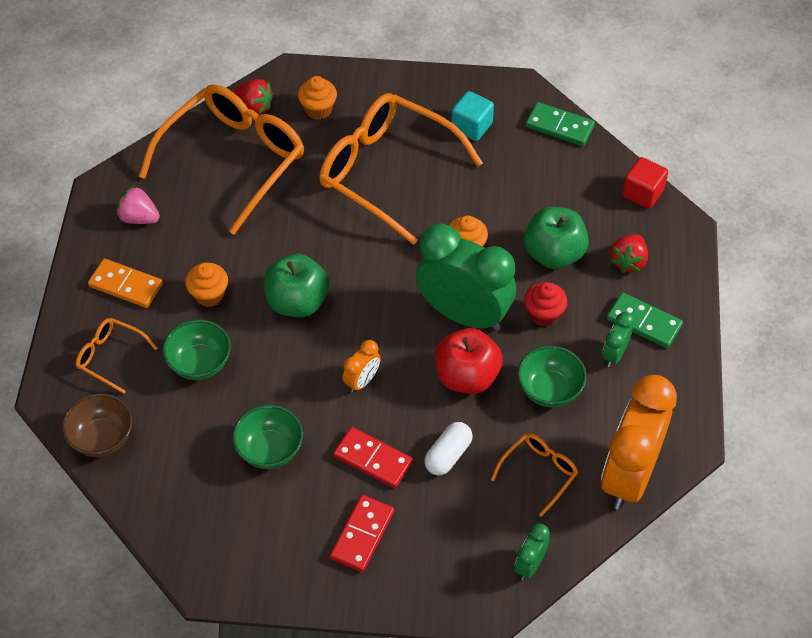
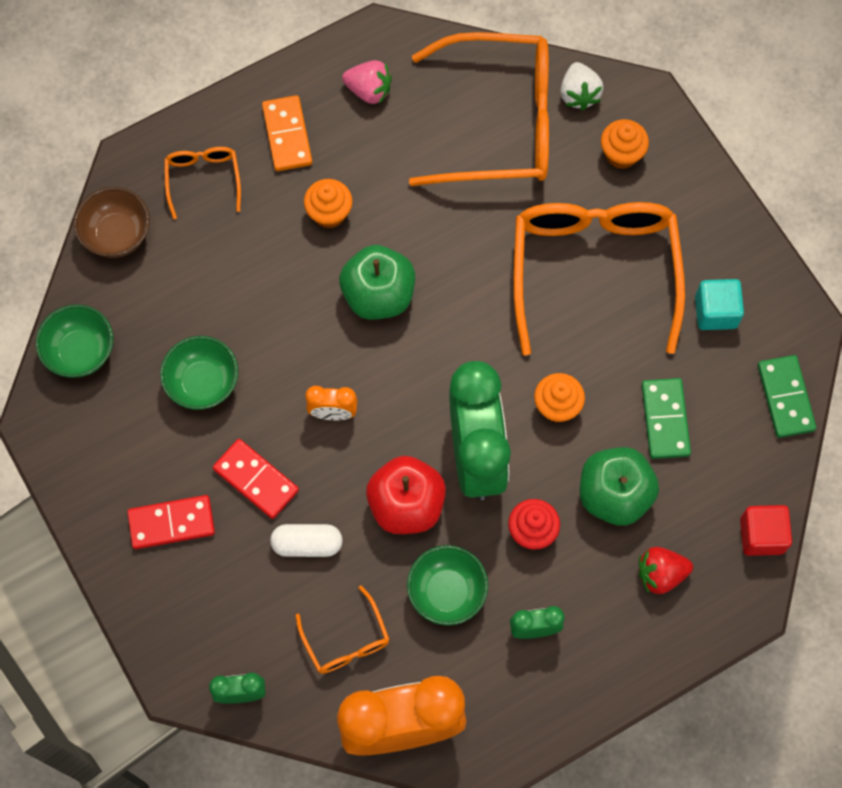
camera: 55 degrees right, 15 degrees up
pink strawberry [116,186,160,224] -> pink strawberry turned 120 degrees clockwise [342,60,392,104]
green bowl [163,319,231,380] -> green bowl moved to [36,305,113,378]
red strawberry [233,79,274,114] -> white strawberry [561,62,604,110]
red domino [333,427,413,488] -> red domino turned 45 degrees counterclockwise [213,439,299,519]
orange glasses [491,433,578,517] -> orange glasses turned 60 degrees clockwise [296,585,390,674]
green domino [607,293,683,348] -> green domino moved to [642,378,691,459]

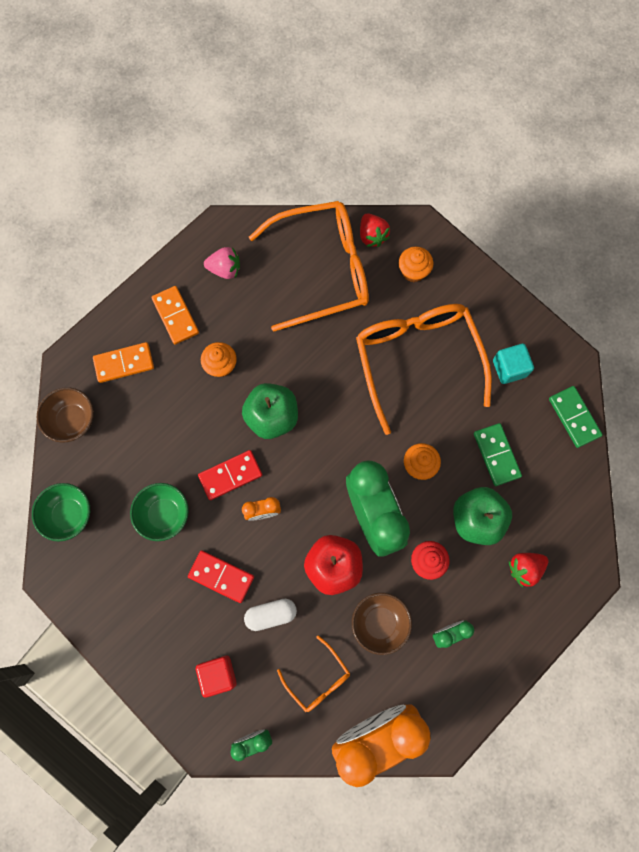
camera: 15 degrees left, 5 degrees up
red domino [127,495,215,549] -> red domino moved to [198,450,262,500]
orange glasses [164,147,241,219] -> orange domino [93,342,154,383]
green bowl [407,545,488,626] -> brown bowl [352,593,412,655]
white strawberry [561,62,604,110] -> red strawberry [360,213,390,247]
red cube [740,505,792,556] -> red cube moved to [196,655,237,698]

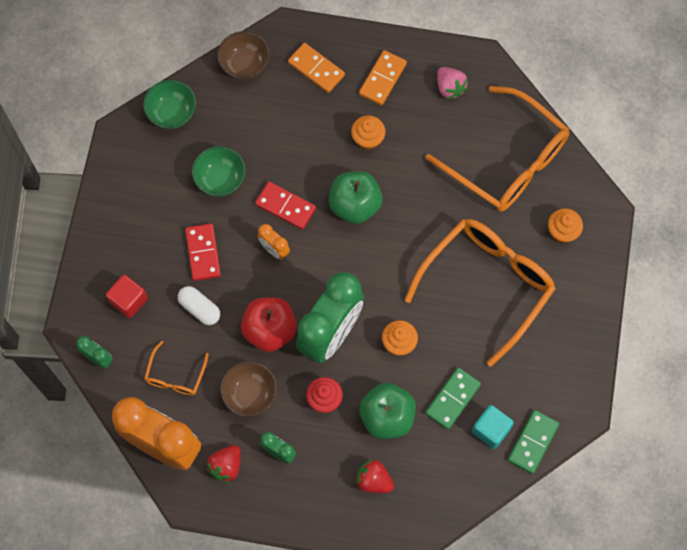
camera: 55 degrees right, 5 degrees down
red strawberry [360,213,390,247] -> red strawberry moved to [206,445,241,483]
turquoise cube [493,344,534,384] -> turquoise cube moved to [472,405,514,449]

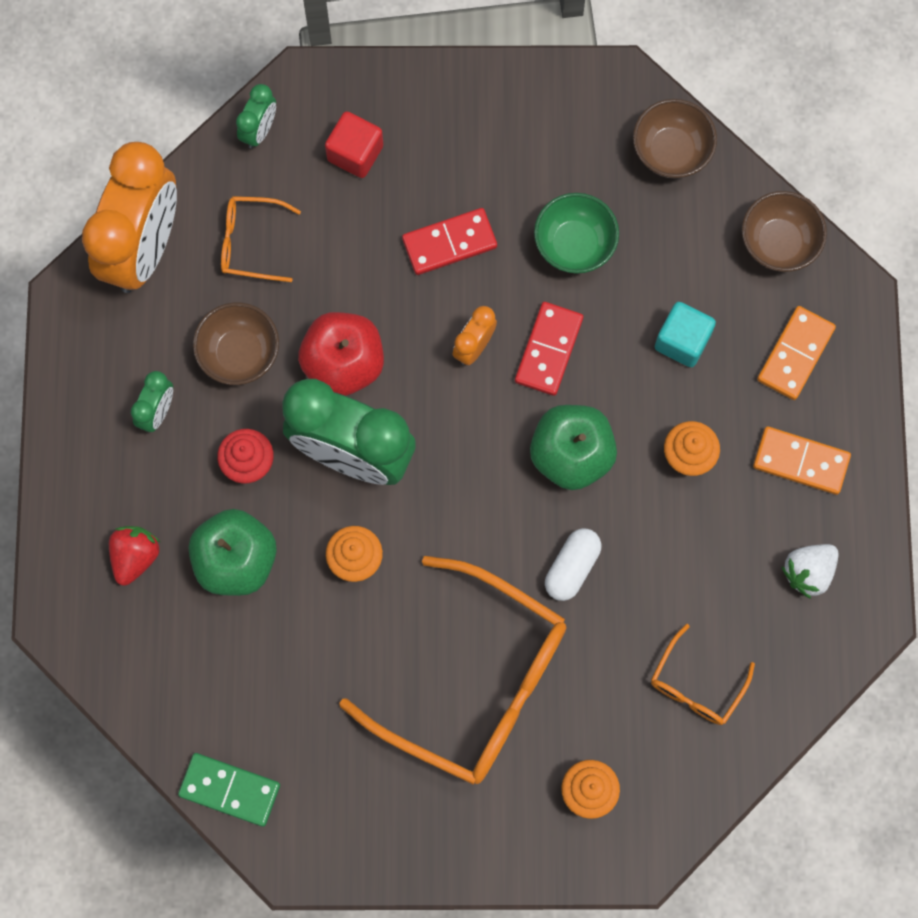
camera: 80 degrees right, 5 degrees up
green bowl [143,80,196,129] -> brown bowl [633,99,717,178]
white capsule [178,286,220,325] -> white capsule moved to [545,528,602,601]
red strawberry [206,445,241,483] -> none
green domino [425,368,481,430] -> none
orange glasses [426,86,569,212] -> orange glasses [651,624,755,725], size x0.45
pink strawberry [437,67,468,99] -> white strawberry [782,544,839,599]
turquoise cube [472,405,514,449] -> turquoise cube moved to [655,302,716,367]

